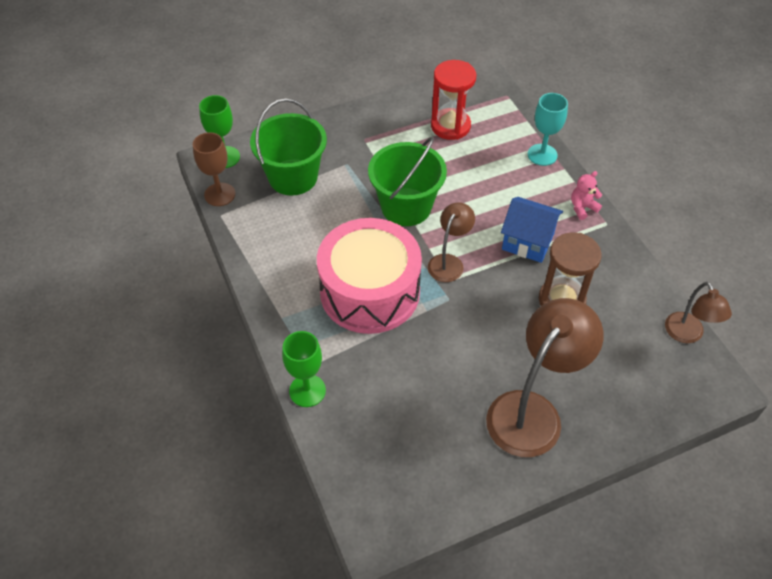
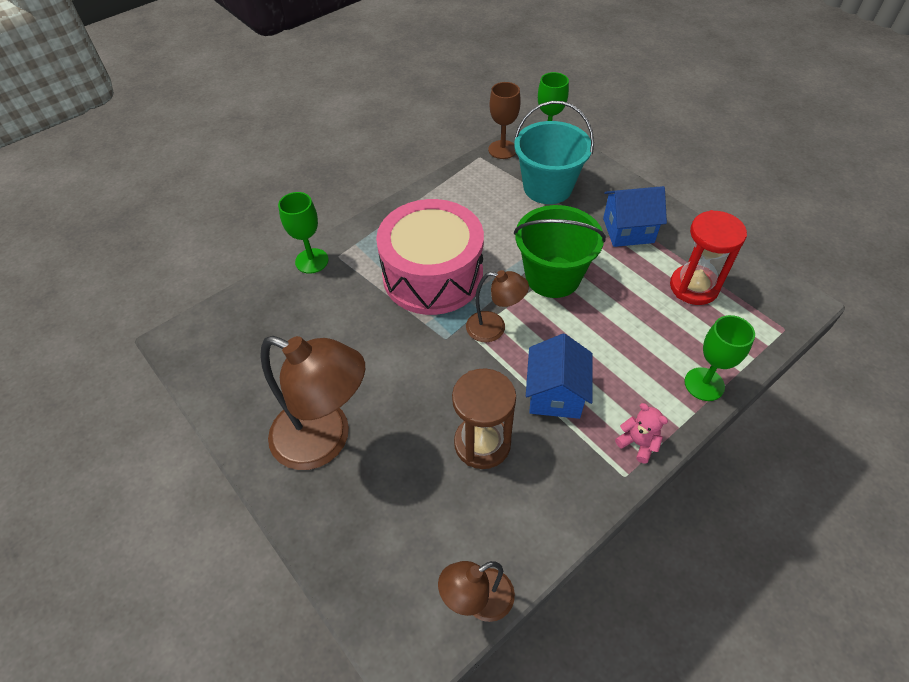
camera: 75 degrees right, 0 degrees up
green bucket [250,99,327,195] -> turquoise bucket [514,101,594,204]
turquoise goblet [528,93,568,166] -> green goblet [684,315,755,401]
none -> blue house [603,186,667,247]

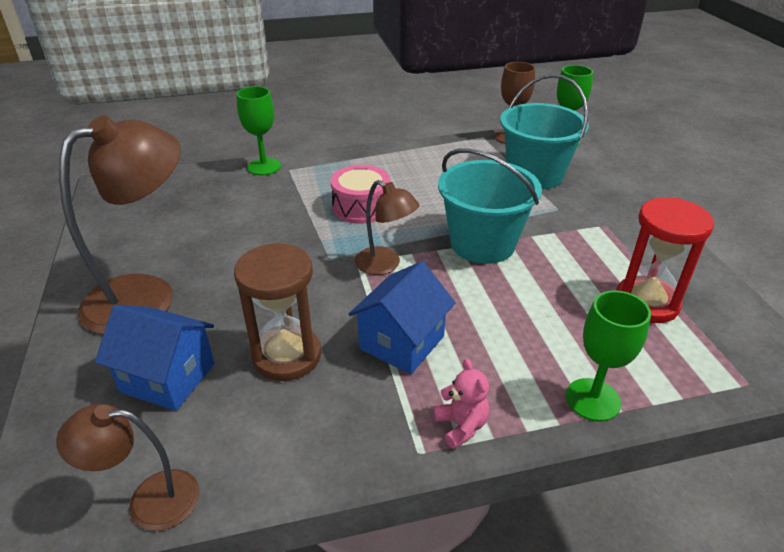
camera: 25 degrees right, 15 degrees down
brown lamp [260,336,365,470] -> brown lamp turned 90 degrees counterclockwise [59,115,180,335]
pink drum [376,199,484,315] -> pink drum [331,165,390,224], size x0.53
green bucket [514,205,606,298] -> turquoise bucket [438,148,542,264]
blue house [603,186,667,247] -> blue house moved to [95,305,214,411]

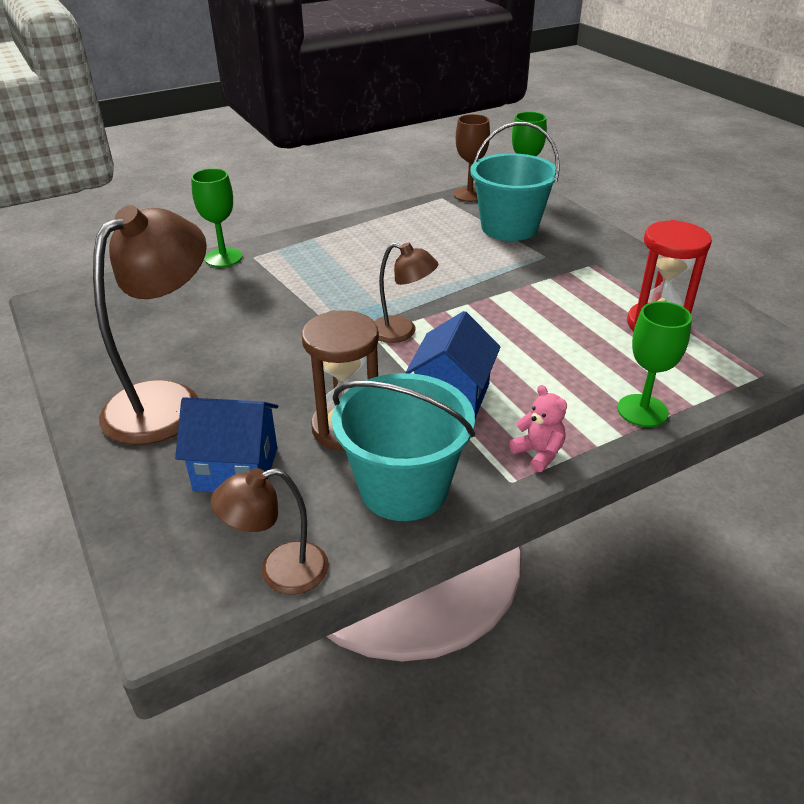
camera: 15 degrees left, 0 degrees up
pink drum [331,165,390,224] -> none
turquoise bucket [438,148,542,264] -> turquoise bucket moved to [332,373,475,521]

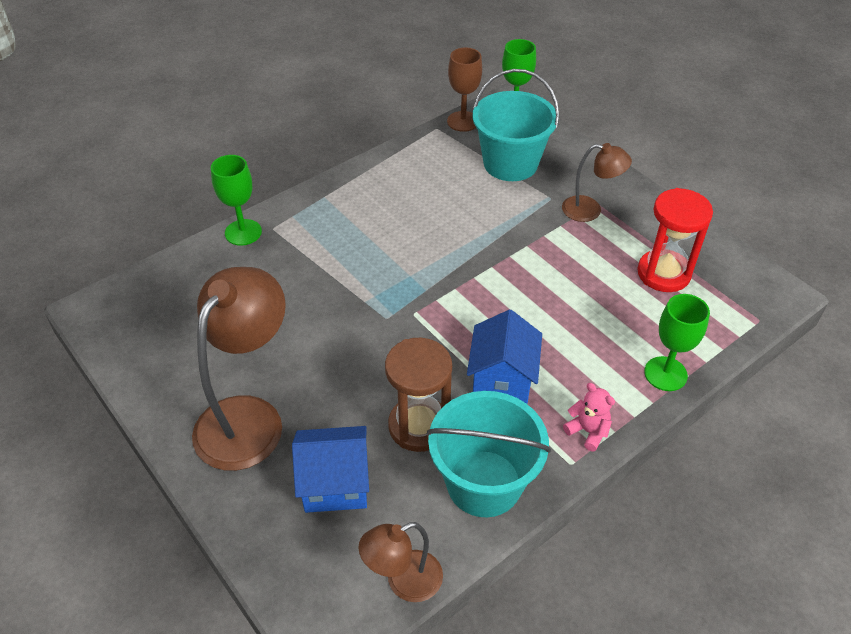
camera: 10 degrees left, 10 degrees up
brown lamp [374,242,438,343] -> brown lamp moved to [562,143,632,222]

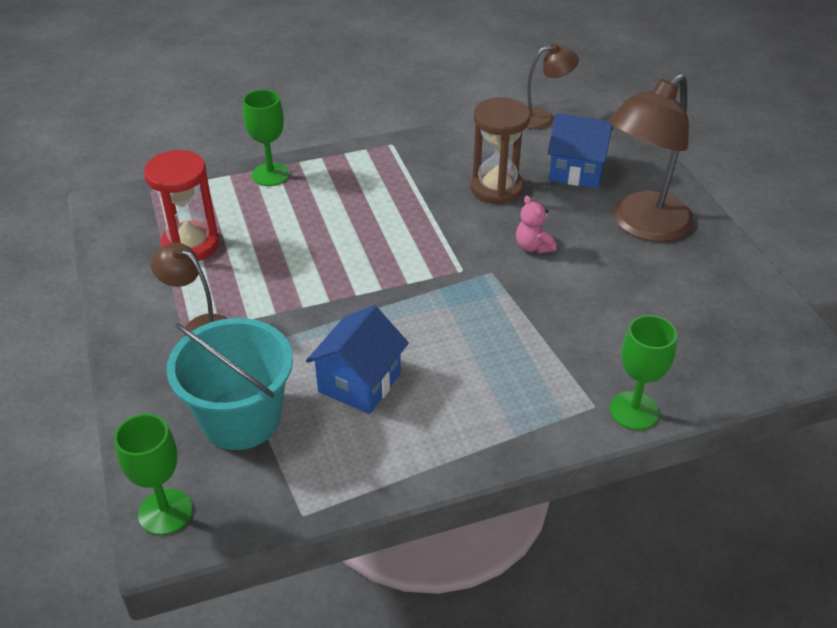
camera: 160 degrees left, 5 degrees down
turquoise bucket [427,391,551,517] -> none
brown goblet [447,47,482,132] -> none
blue house [467,309,542,404] -> blue house moved to [306,305,409,414]
pink teddy bear [563,383,615,451] -> pink teddy bear moved to [516,196,556,254]

